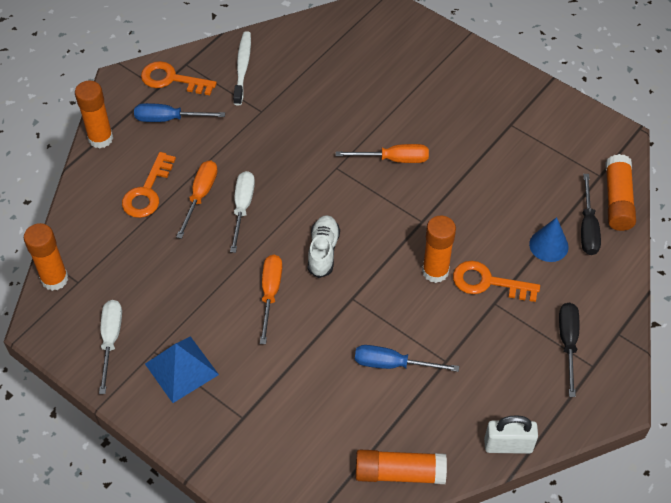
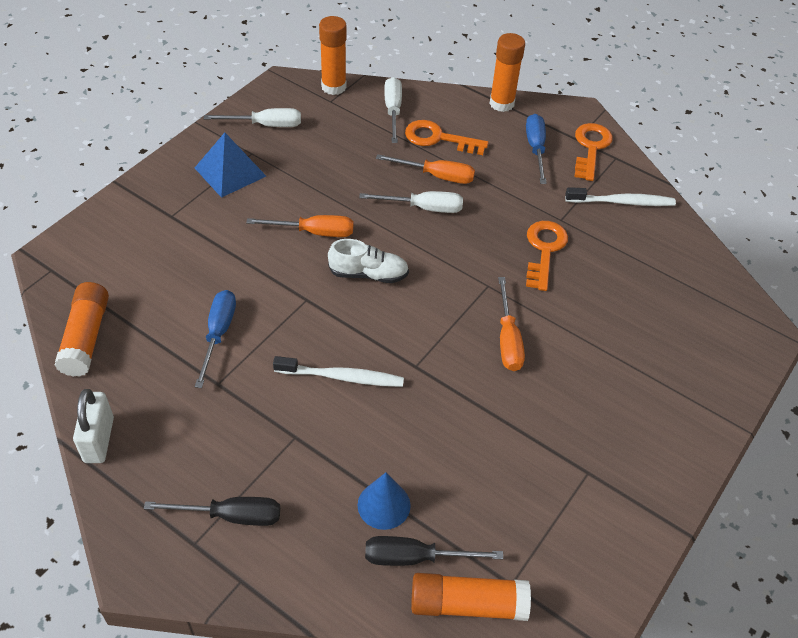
camera: 85 degrees right, 5 degrees down
orange glue stick [422,216,456,283] -> white toothbrush [273,356,404,387]
orange key [453,261,540,302] -> orange key moved to [526,221,568,291]
none -> white screwdriver [384,77,402,143]

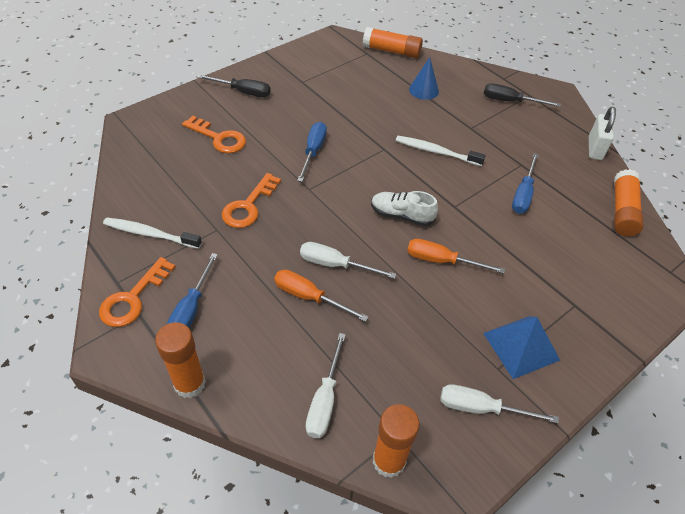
camera: 165 degrees left, 0 degrees up
black screwdriver [365,536,503,566] -> black screwdriver moved to [197,74,271,97]
orange key [405,120,489,155] -> orange key moved to [182,116,246,153]
orange screwdriver [498,277,525,371] -> blue screwdriver [297,122,327,182]

